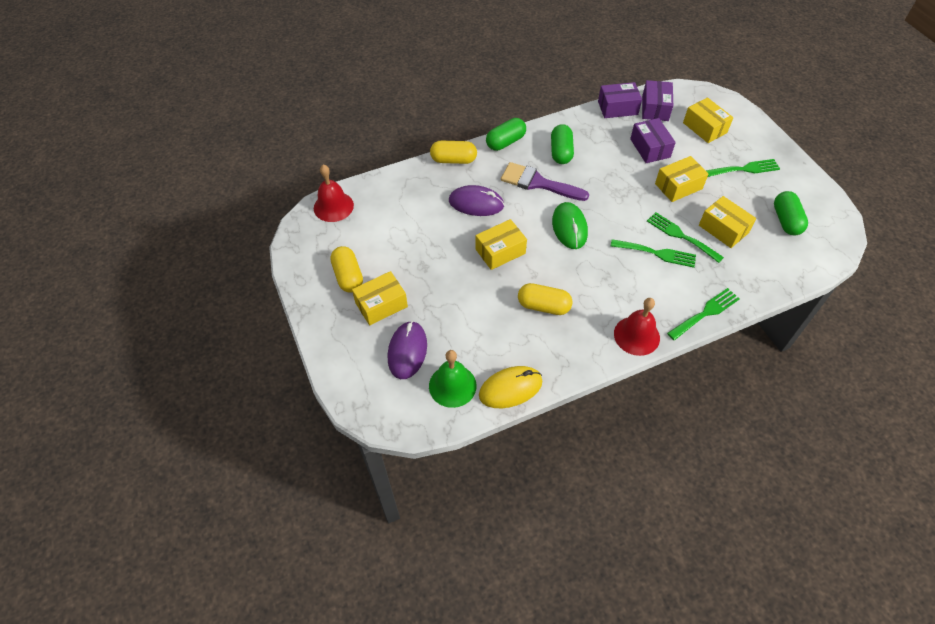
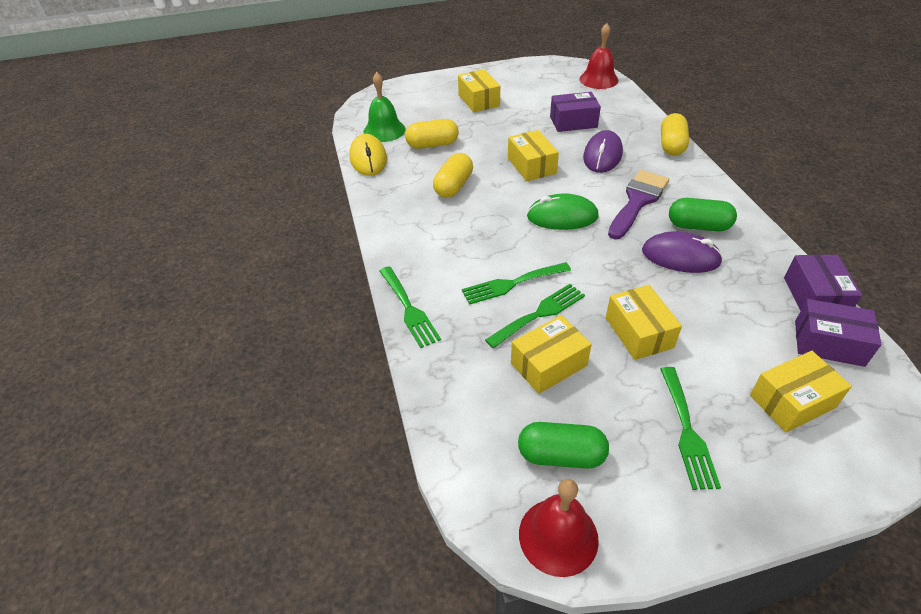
camera: 100 degrees right, 10 degrees down
yellow capsule [330,246,363,293] -> yellow capsule moved to [405,119,459,149]
purple mouse [388,321,427,379] -> purple mouse moved to [642,231,723,273]
green capsule [486,118,526,151] -> none
green fork [611,239,696,268] -> green fork turned 45 degrees clockwise [462,262,571,305]
red bell [614,298,660,356] -> red bell moved to [519,479,599,577]
purple box [630,118,676,163] -> purple box moved to [550,92,601,132]

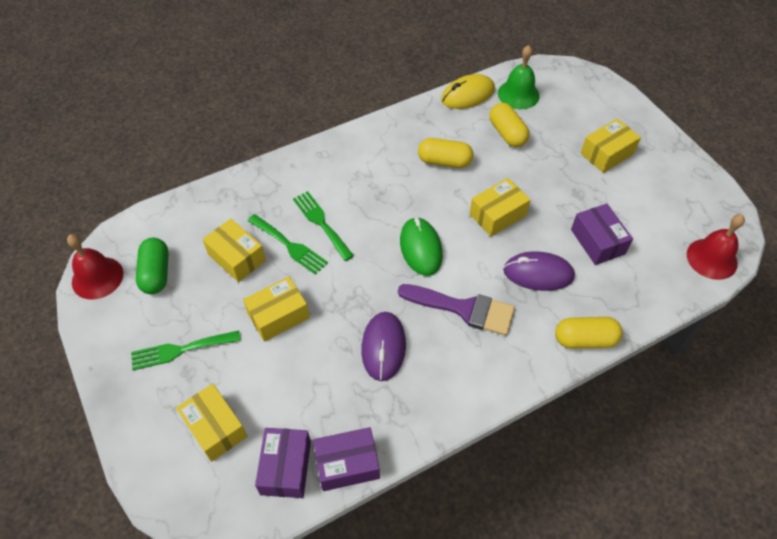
camera: 75 degrees right, 10 degrees up
green fork [379,266,441,348] -> none
green capsule [669,198,737,231] -> none

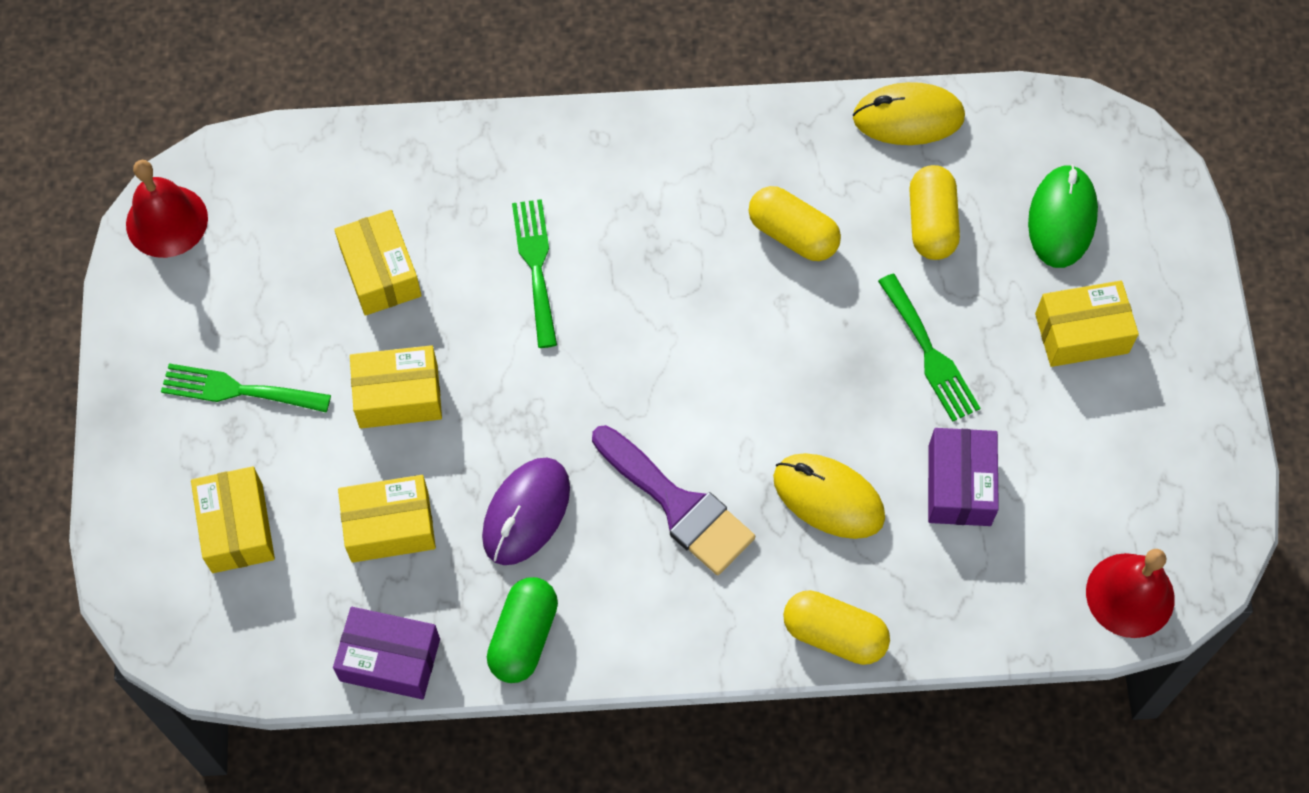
camera: 25 degrees right, 10 degrees up
green capsule [136,238,169,294] -> green capsule moved to [487,577,558,683]
green fork [248,214,328,275] -> green fork moved to [878,274,980,422]
purple box [255,428,311,498] -> none
green mouse [400,217,443,276] -> green mouse moved to [1028,164,1098,268]
yellow box [470,178,530,236] -> yellow box moved to [338,475,436,563]
green bell [498,45,540,109] -> none
purple mouse [503,251,575,291] -> yellow mouse [773,453,885,539]

